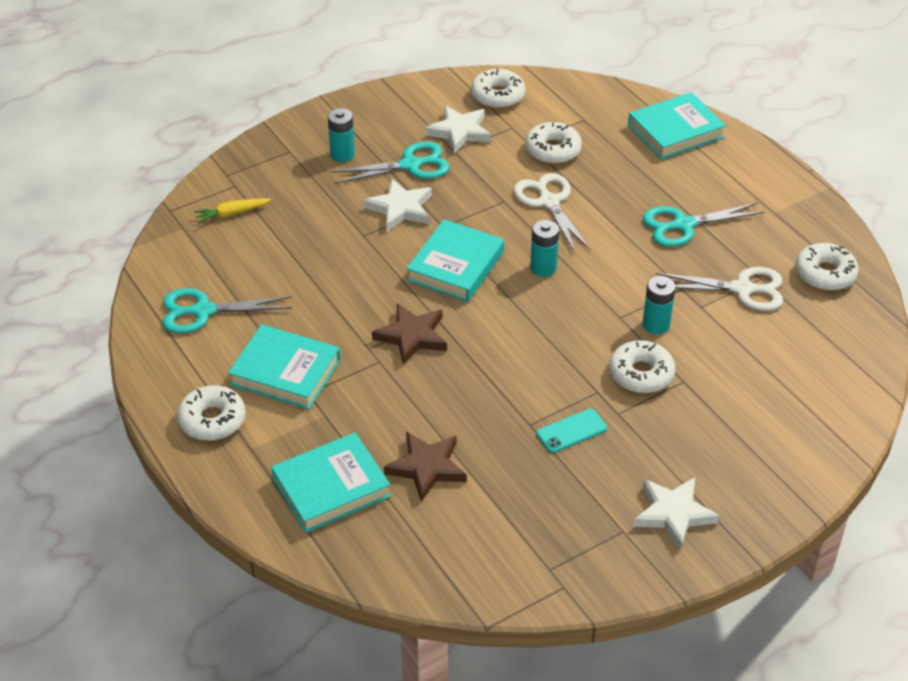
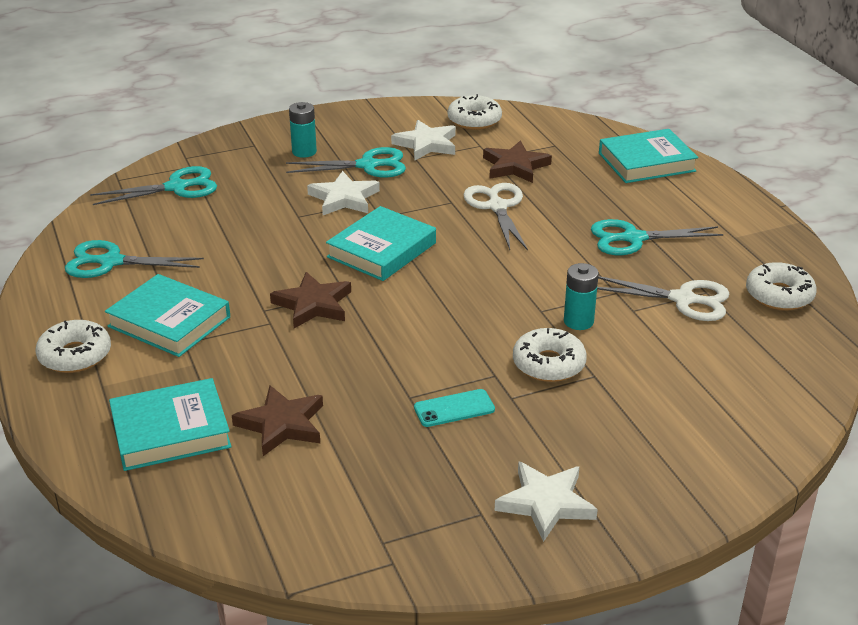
camera: 10 degrees right, 10 degrees down
yellow carrot [194,198,271,223] -> turquoise scissors [90,166,217,205]
white donut [525,122,582,164] -> brown star [483,140,552,183]
turquoise battery [530,220,559,277] -> none

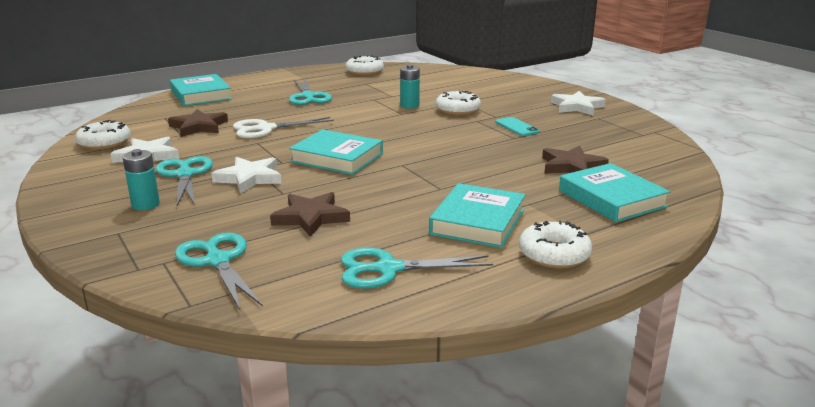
camera: 100 degrees left, 10 degrees down
turquoise scissors [65,240,204,278] -> turquoise scissors turned 90 degrees clockwise [341,248,493,289]
brown star [270,272,351,328] -> brown star moved to [270,192,350,237]
white scissors [597,276,729,321] -> none

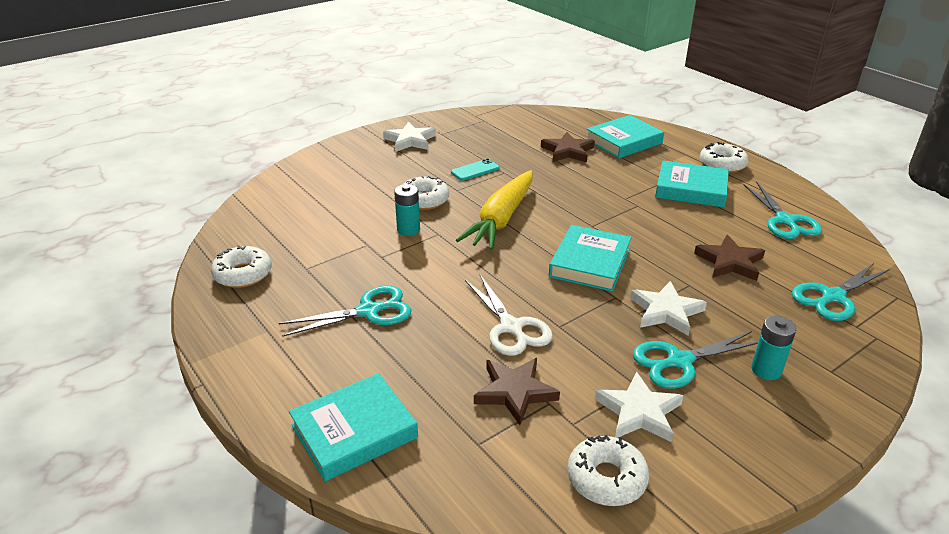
camera: 95 degrees left, 10 degrees up
none -> yellow carrot [456,170,533,250]

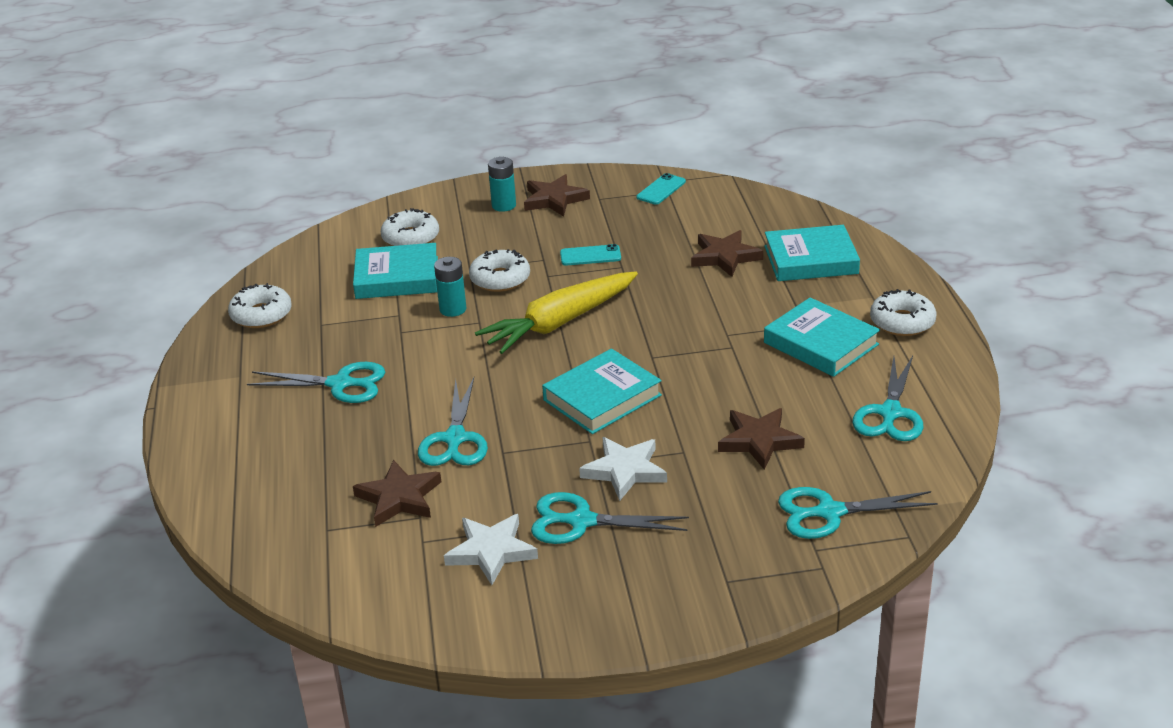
camera: 30 degrees right, 0 degrees up
turquoise book [289,373,418,481] -> turquoise book moved to [353,243,438,299]
white star [383,122,436,152] -> brown star [524,174,590,217]
white scissors [465,275,553,356] -> turquoise scissors [418,378,488,466]
white donut [568,435,649,506] -> white donut moved to [381,208,439,246]
turquoise battery [751,316,796,380] -> turquoise battery moved to [488,157,516,212]
none -> turquoise phone [637,173,686,205]

